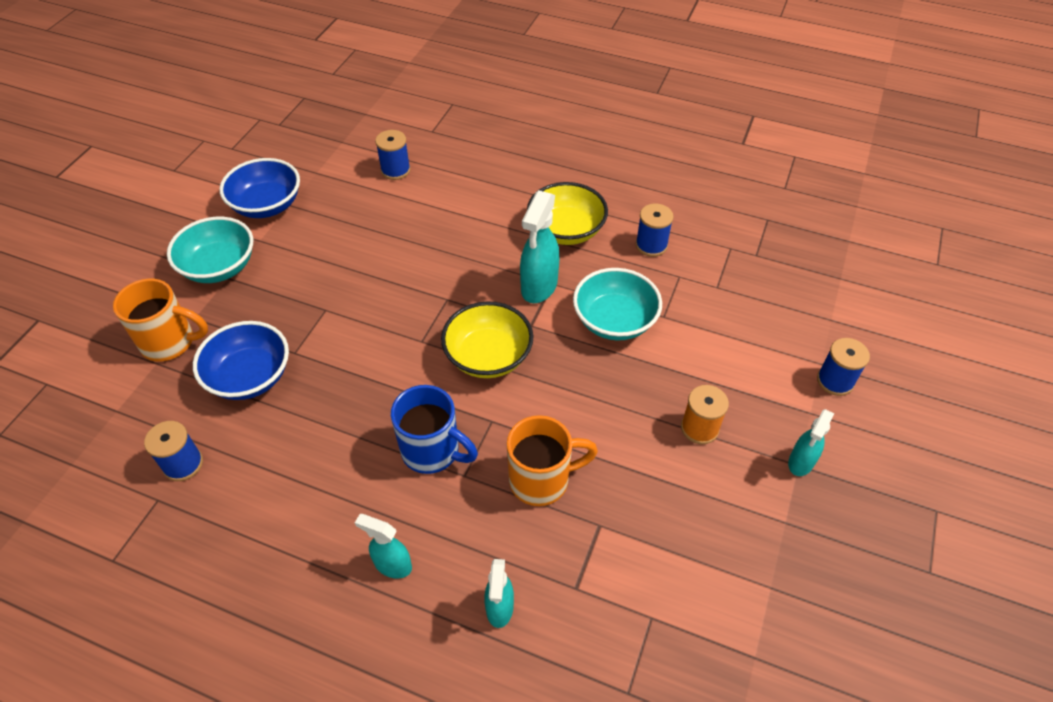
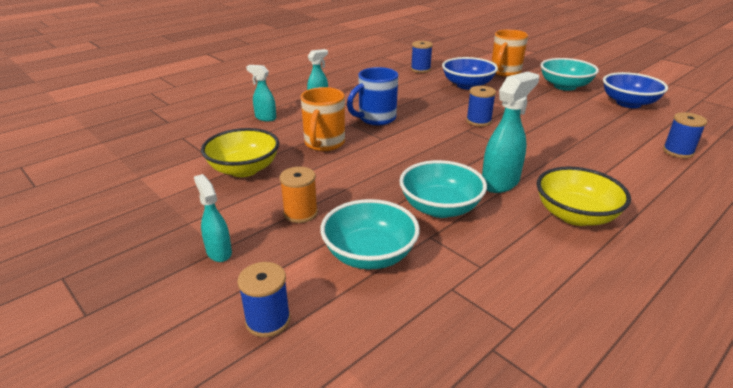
camera: 115 degrees right, 20 degrees down
yellow bowl [441,301,533,378] -> yellow bowl moved to [201,128,279,177]
turquoise spray bottle [520,190,559,303] -> turquoise spray bottle turned 90 degrees clockwise [482,72,539,193]
blue spool [636,204,674,257] -> blue spool moved to [466,86,496,126]
none -> turquoise bowl [320,199,420,269]

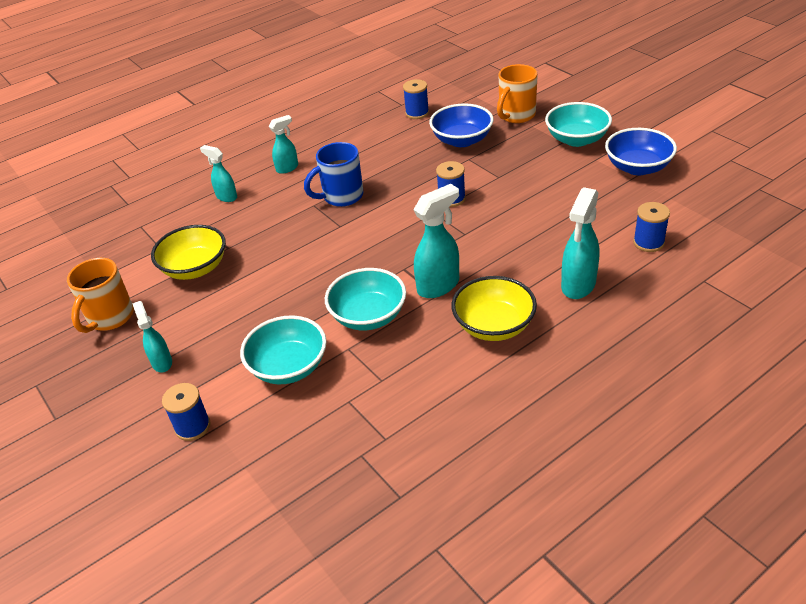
camera: 10 degrees right, 10 degrees up
orange spool [280,167,318,223] -> none
orange mug [301,87,345,151] -> orange mug moved to [67,258,134,333]
none -> turquoise spray bottle [561,187,600,299]

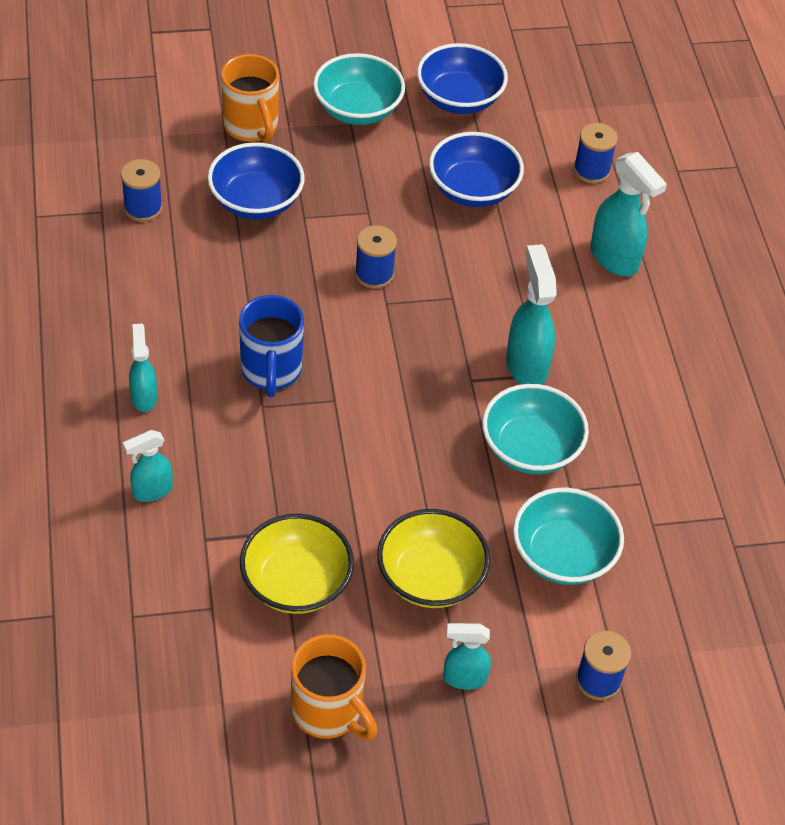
camera: 70 degrees left, 10 degrees up
yellow bowl [451,276,537,341] -> yellow bowl moved to [377,509,490,608]
none -> blue bowl [429,132,524,207]

